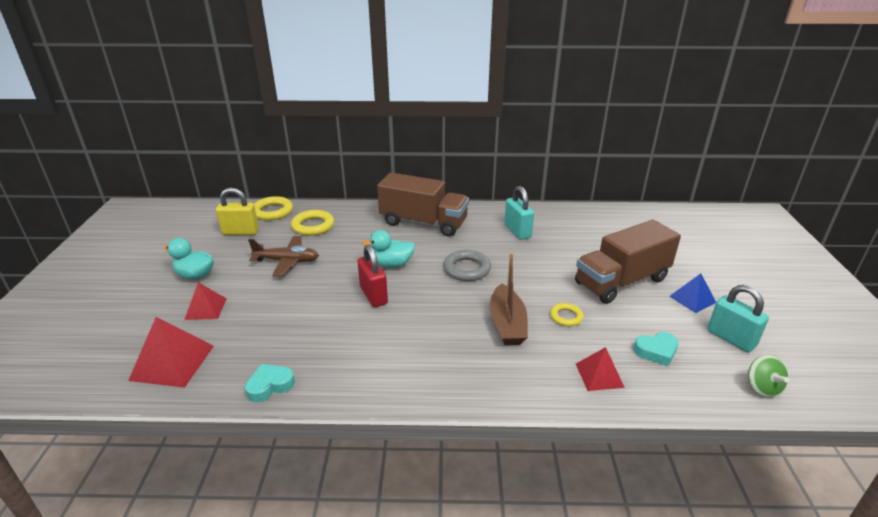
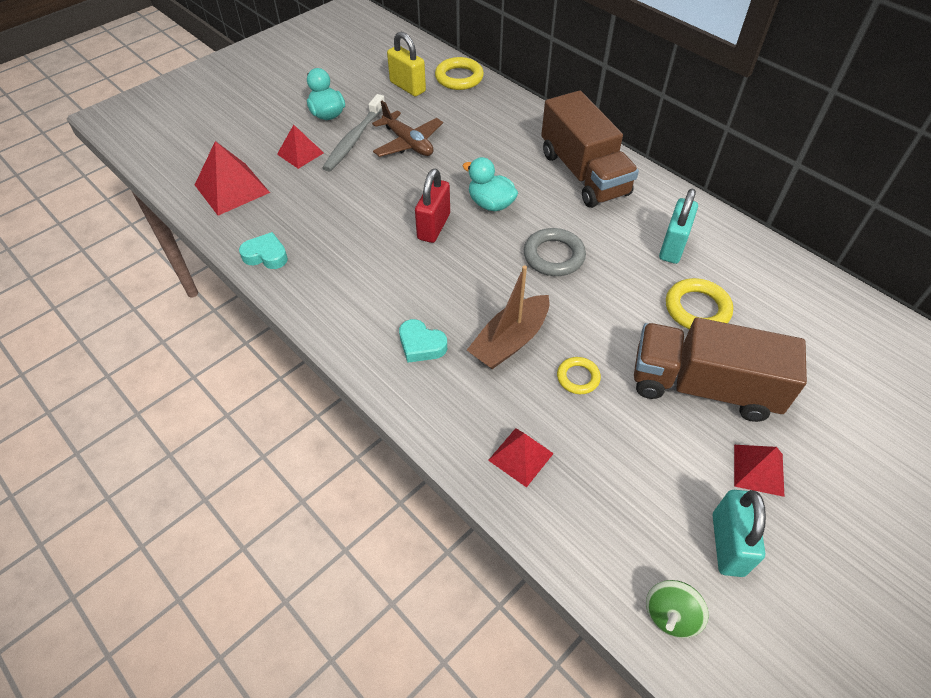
camera: 45 degrees right, 20 degrees up
yellow ring [291,210,334,236] -> yellow ring moved to [666,278,733,329]
turquoise heart [633,332,678,366] -> turquoise heart moved to [399,319,447,363]
blue pyramid [669,273,716,313] -> red pyramid [734,445,785,497]
none -> grey toothbrush [322,94,385,172]

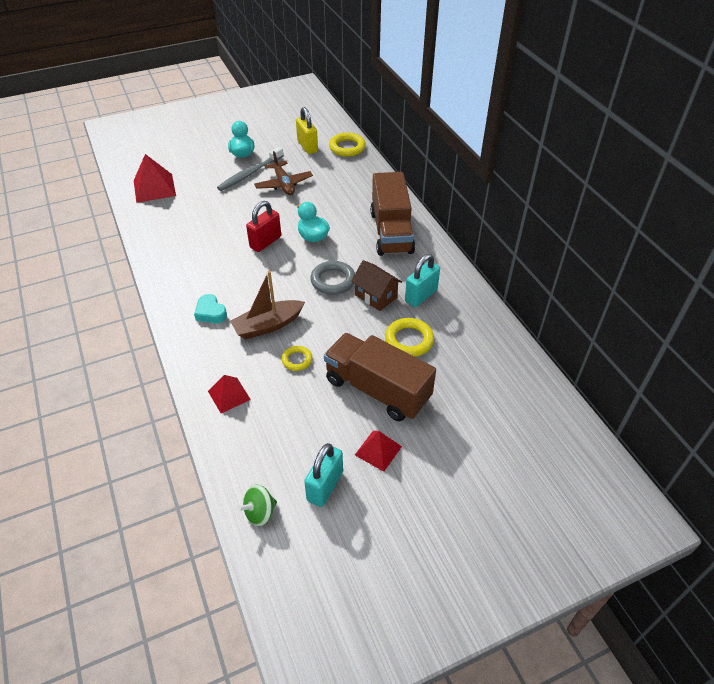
camera: 20 degrees right, 5 degrees down
turquoise heart [239,232,288,269] -> none
red pyramid [277,125,324,169] -> none
none -> brown house [351,260,402,311]

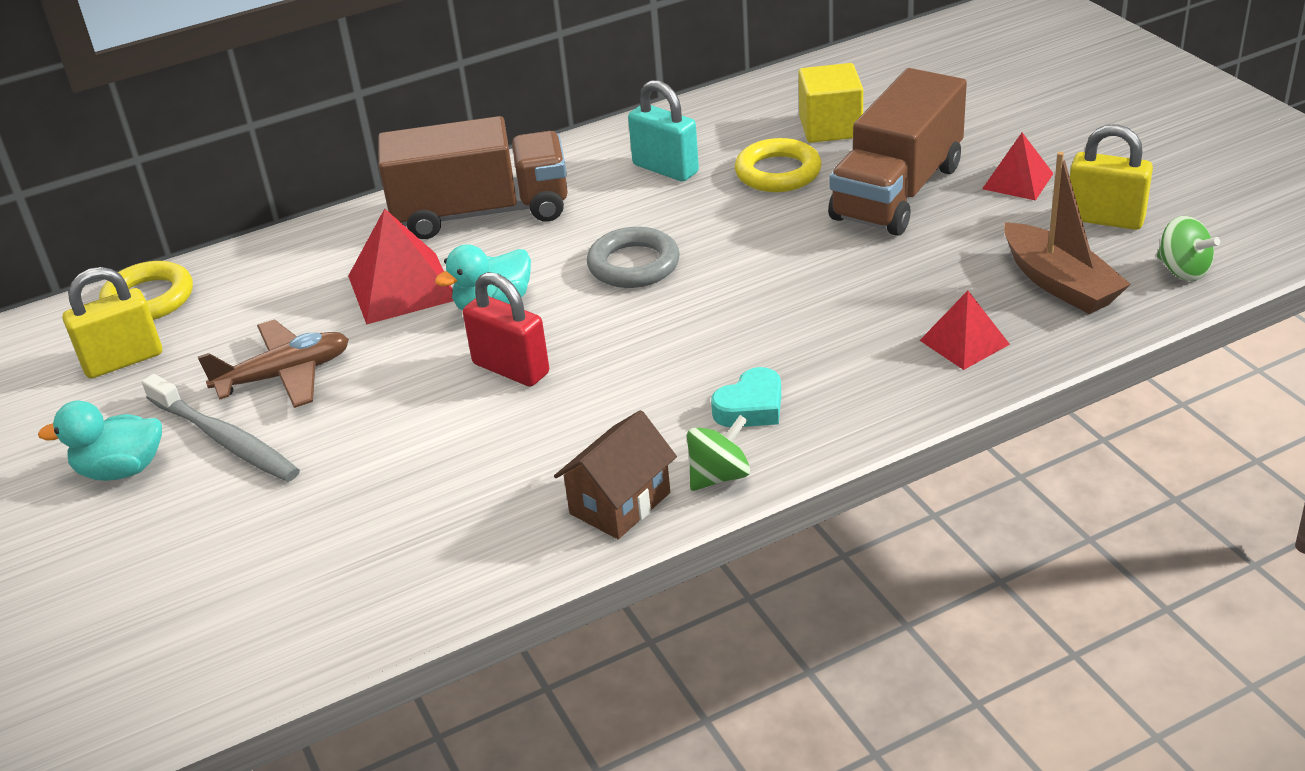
camera: 90 degrees left, 10 degrees down
red pyramid [134,154,176,203] -> red pyramid moved to [348,208,454,325]
brown boat [230,271,305,339] -> brown boat moved to [1004,152,1131,314]
yellow ring [282,346,313,371] -> none
turquoise padlock [304,443,343,507] -> yellow padlock [1070,124,1153,230]
brown house [351,260,402,311] -> brown house moved to [554,410,677,539]
none -> green spinning top [687,415,750,491]
none -> yellow cube [798,63,863,143]

